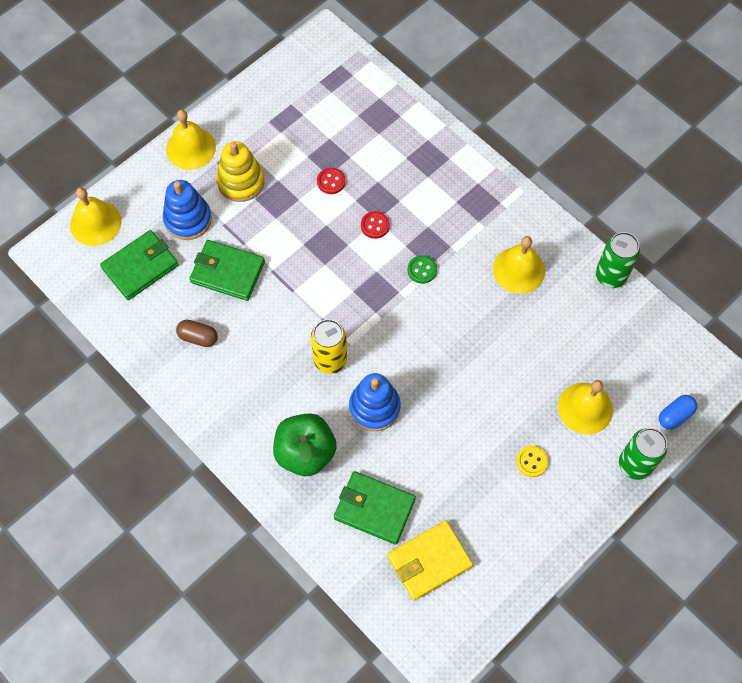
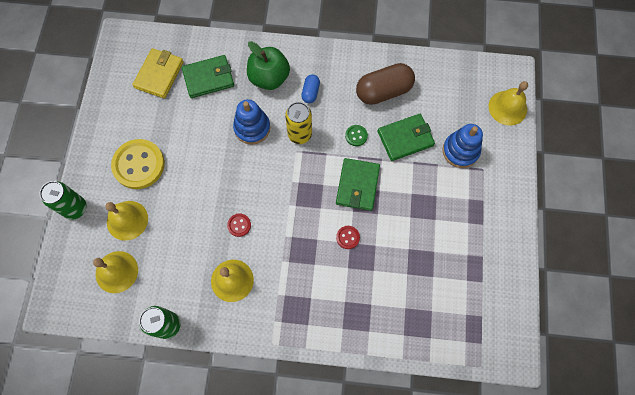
camera: 140 degrees right, 5 degrees up
green wallet [100,230,179,300] -> green wallet moved to [336,158,380,211]
yellow bell [166,110,216,170] -> yellow bell moved to [93,251,138,293]
brown capsule [176,320,218,347] -> brown capsule [356,63,415,105], size x1.98
yellow stacking toy [216,141,264,202] -> none
red button [317,168,346,194] -> red button moved to [227,213,251,237]
green button [407,255,437,284] -> green button moved to [345,125,368,146]
yellow button [516,446,548,477] -> yellow button [111,139,165,189], size x2.27
blue capsule [659,395,697,430] -> blue capsule moved to [301,74,320,103]

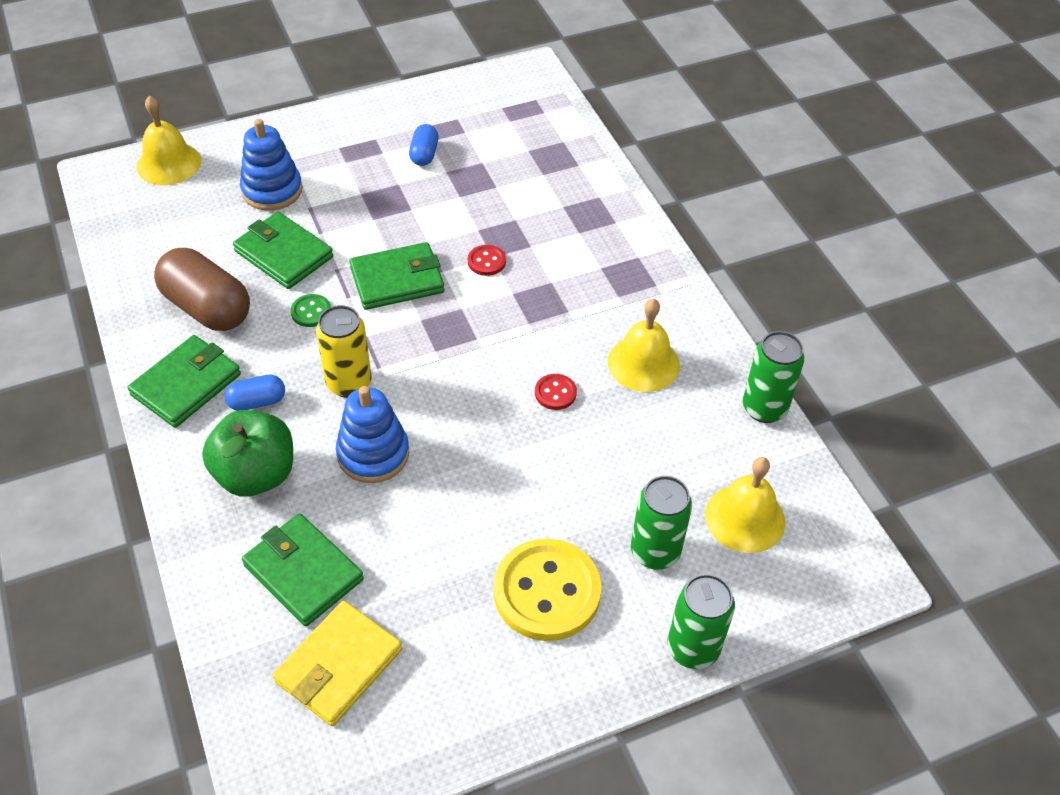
camera: 120 degrees left, 20 degrees down
yellow bell [105,201,148,241] -> green can [631,476,692,570]
yellow wallet [132,48,184,98] -> yellow wallet turned 45 degrees counterclockwise [273,601,402,726]
none -> green wallet [128,335,241,428]
none -> blue capsule [409,124,439,166]

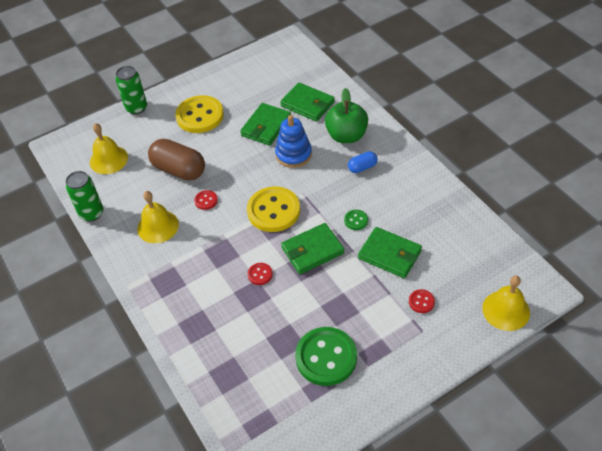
camera: 175 degrees right, 0 degrees up
green wallet [128,335,241,428] -> green wallet moved to [240,103,291,146]
brown capsule [154,248,250,331] -> brown capsule moved to [148,139,205,180]
blue stacking toy [240,119,303,211] -> red button [409,289,435,313]
yellow wallet [273,601,402,726] -> none
yellow can [316,305,372,398] -> none
blue capsule [409,124,439,166] -> green button [295,327,357,386]
green can [631,476,692,570] -> none
none -> yellow button [247,186,300,232]

